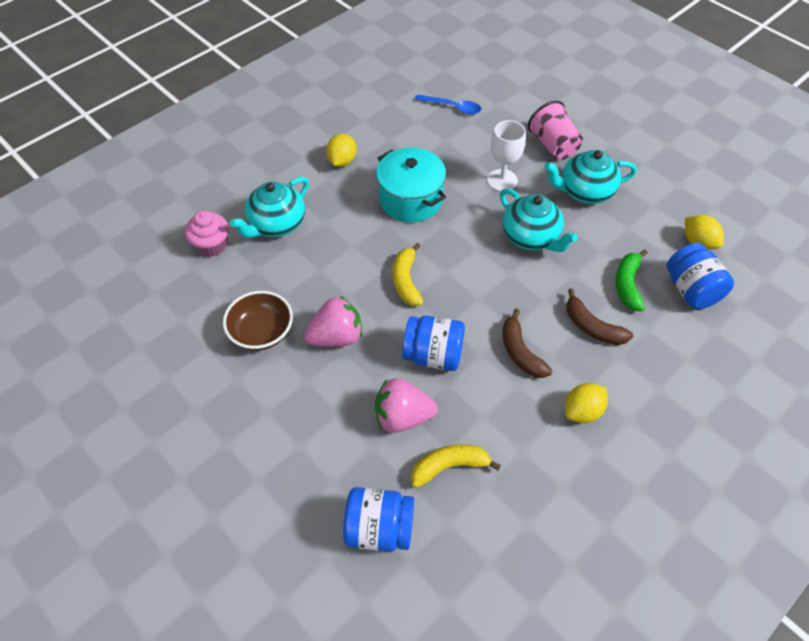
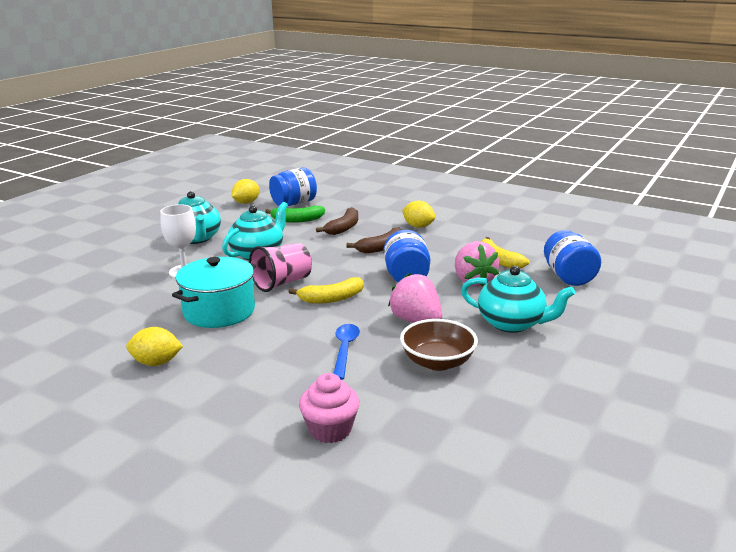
camera: 105 degrees left, 30 degrees down
turquoise teapot [230,177,309,238] -> turquoise teapot moved to [461,266,575,333]
blue spoon [415,94,481,114] -> blue spoon moved to [333,324,360,380]
pink cup [528,101,583,160] -> pink cup moved to [249,243,312,292]

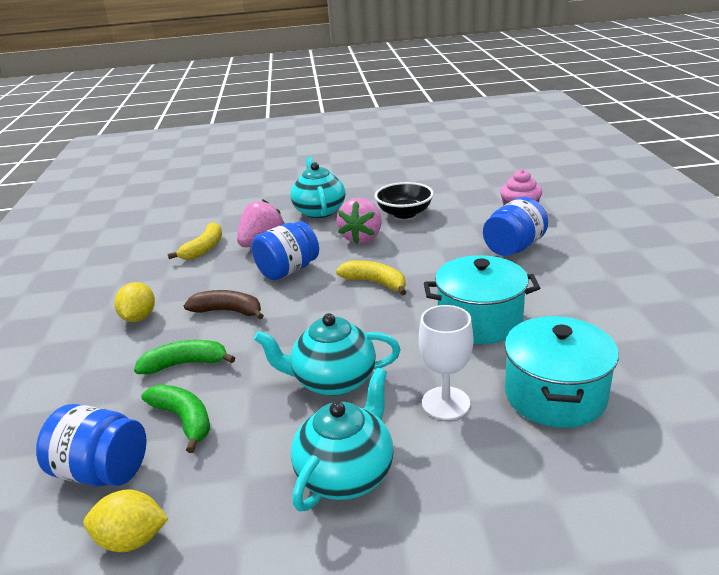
camera: 125 degrees left, 5 degrees up
yellow lemon [126,327,183,366] -> none
pink cup [249,243,312,292] -> none
brown banana [316,207,358,235] -> green banana [134,340,235,374]
blue spoon [333,324,360,380] -> none
brown bowl [400,319,478,371] -> black bowl [375,182,434,219]
blue jar [544,230,601,286] -> blue jar moved to [483,197,548,256]
none -> turquoise pot [504,316,619,428]

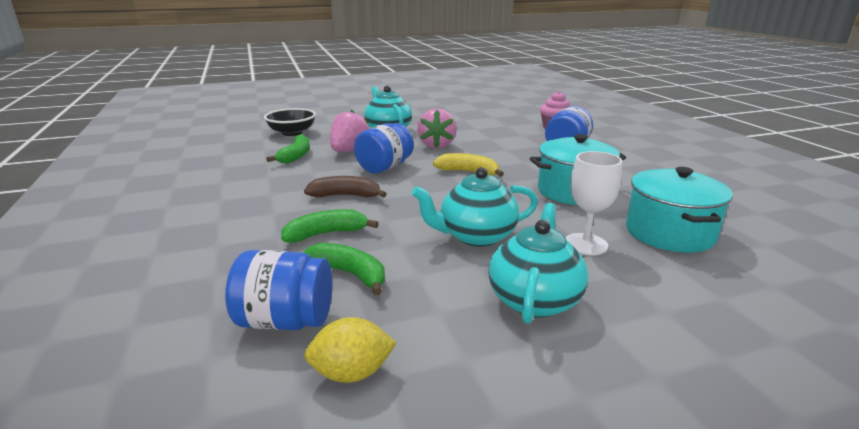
camera: 15 degrees left, 5 degrees down
yellow lemon [114,282,155,322] -> none
yellow banana [168,222,222,260] -> green banana [266,134,310,163]
black bowl [375,182,434,219] -> black bowl moved to [264,108,316,136]

